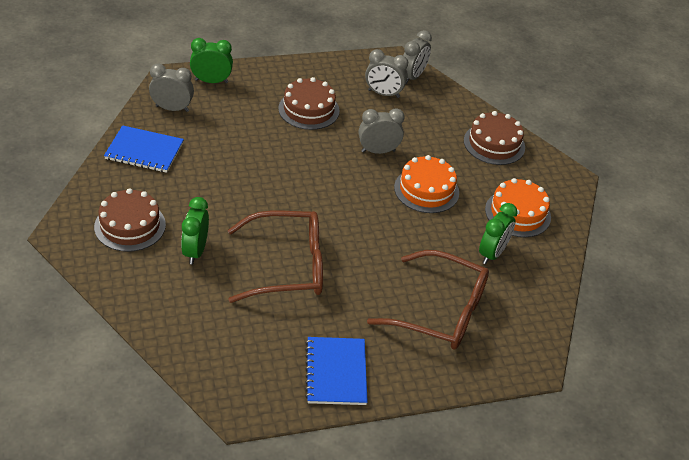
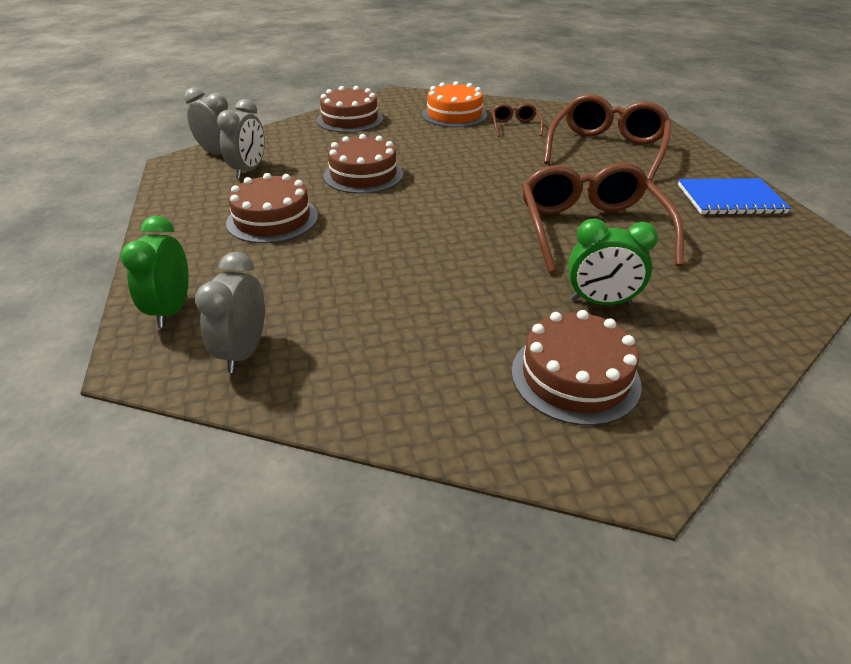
camera: 85 degrees left, 5 degrees down
blue notebook [104,125,184,173] -> none
grey clock [359,108,405,154] -> brown cake [324,134,403,194]
orange cake [394,155,459,213] -> none
green clock [479,203,518,264] -> brown glasses [492,103,544,137]

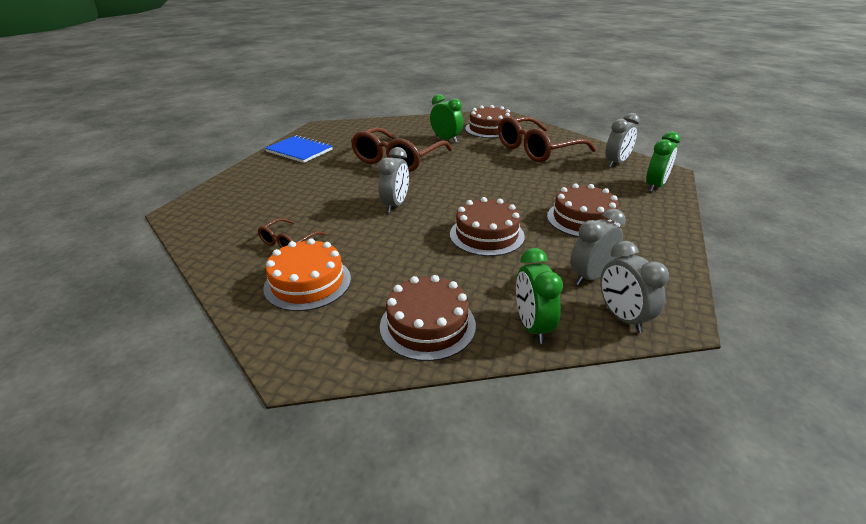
camera: 145 degrees left, 5 degrees down
brown glasses [544,94,672,181] -> brown glasses moved to [498,117,596,162]
none -> grey clock [378,147,409,213]
none -> green clock [516,248,563,344]

